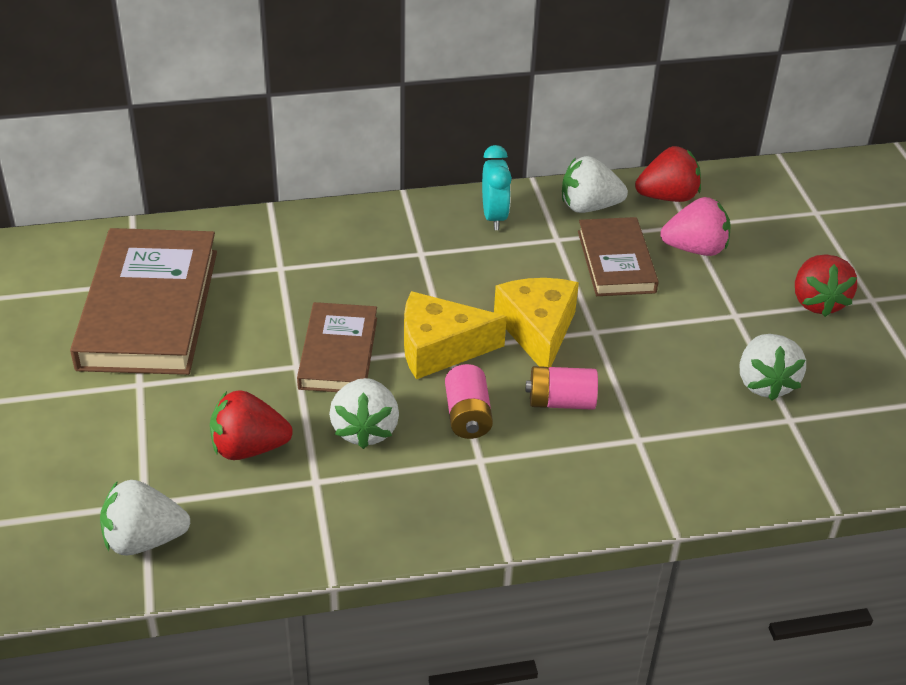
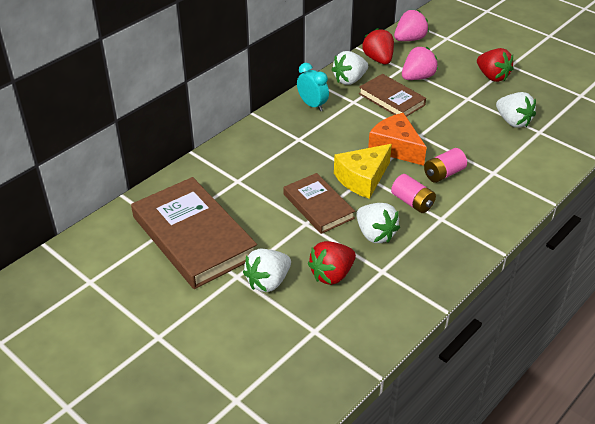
camera: 35 degrees left, 0 degrees up
white strawberry [100,480,190,556] -> white strawberry moved to [243,249,291,292]
yellow cheese [494,278,579,367] -> orange cheese [368,113,427,166]
red strawberry [635,146,701,202] -> red strawberry turned 60 degrees counterclockwise [362,28,394,64]
none -> pink strawberry [394,10,429,41]

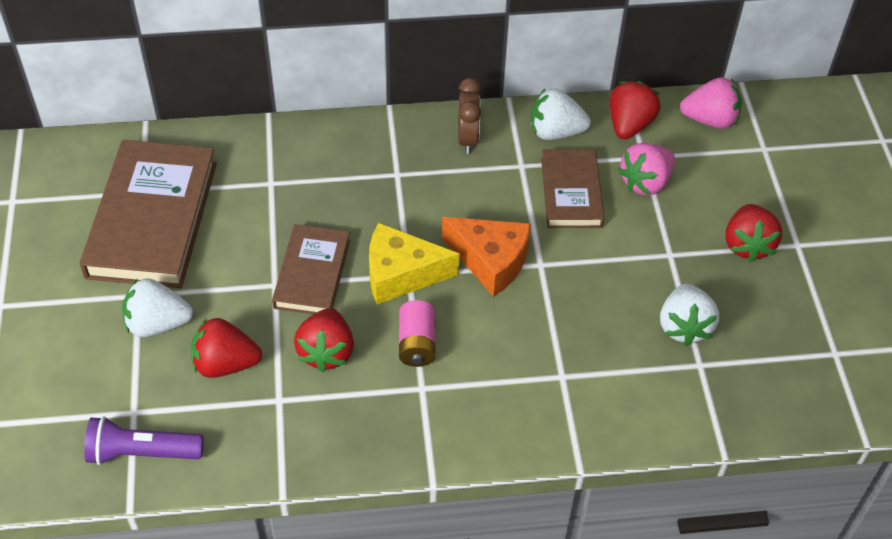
camera: 40 degrees right, 10 degrees up
turquoise clock [297,63,329,111] -> brown clock [458,78,481,154]
white strawberry [356,203,400,243] -> red strawberry [294,308,354,372]
orange cheese [368,113,427,166] -> orange cheese turned 120 degrees clockwise [442,217,531,297]
pink strawberry [402,47,438,80] -> pink strawberry turned 135 degrees clockwise [618,143,675,195]
pink battery [424,148,467,183] -> none
none -> purple flashlight [84,416,204,465]

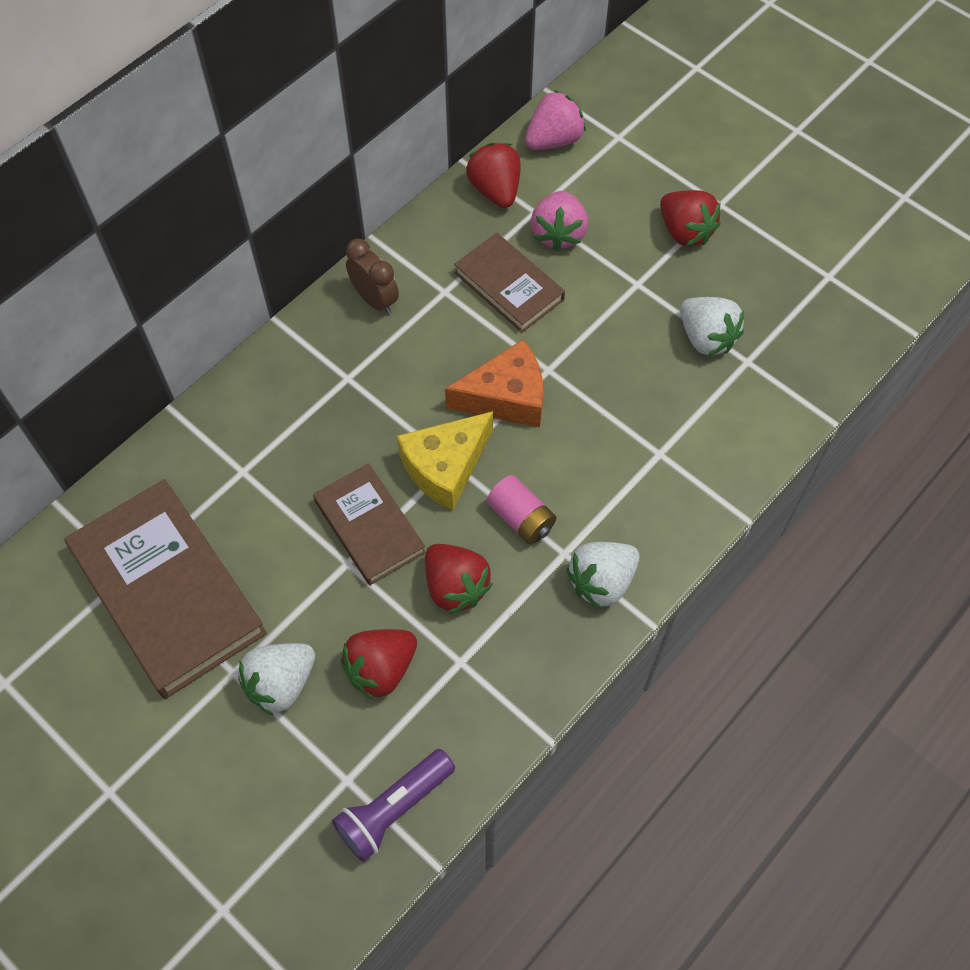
camera: 40 degrees left, 10 degrees up
white strawberry [531,89,591,140] -> white strawberry moved to [566,542,640,609]

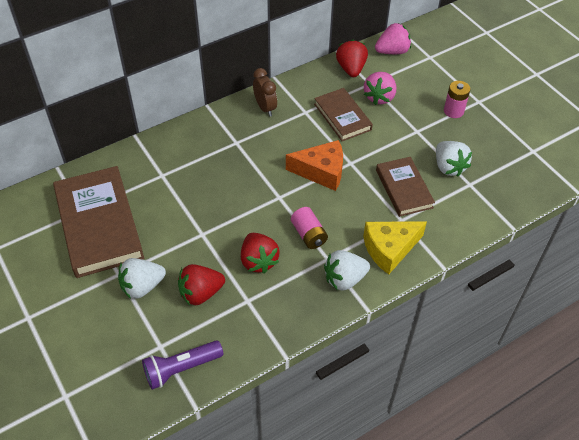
camera: 15 degrees right, 10 degrees down
brown book [313,463,426,585] -> brown book moved to [376,157,435,217]
yellow cheese [397,411,493,510] -> yellow cheese moved to [363,221,427,274]
red strawberry [660,190,721,247] -> pink battery [444,81,470,118]

